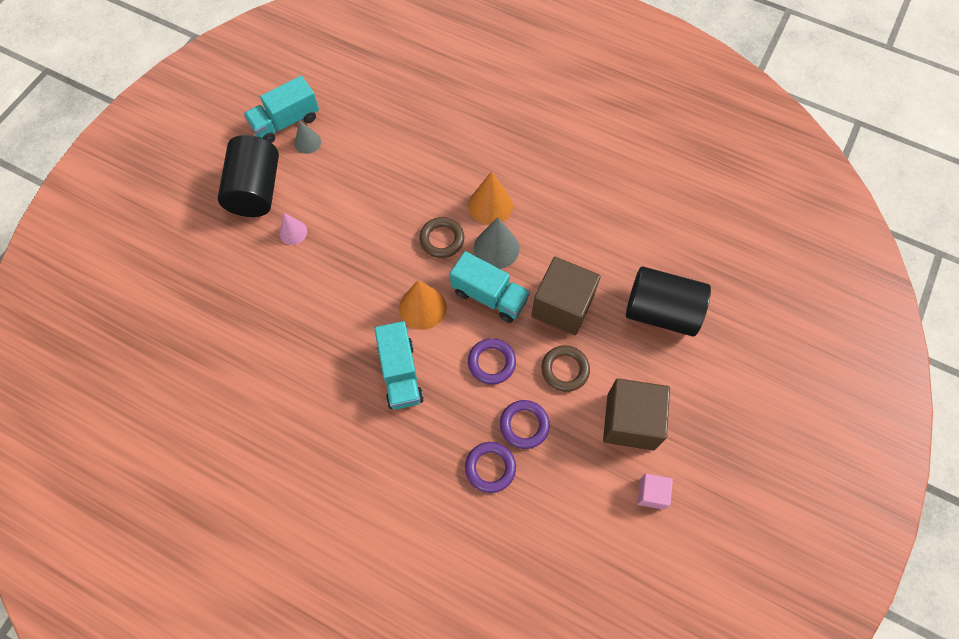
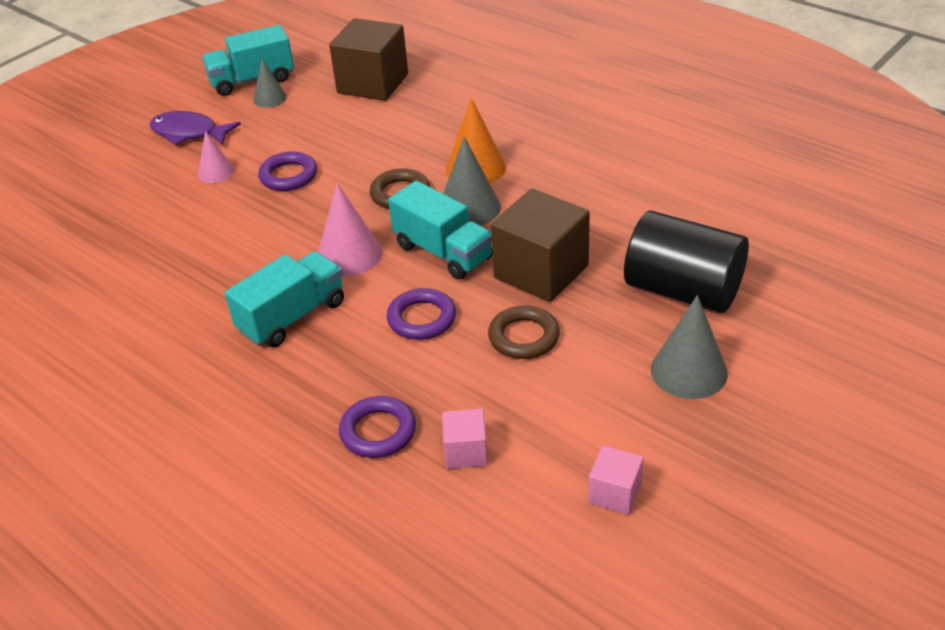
camera: 15 degrees right, 25 degrees down
black cylinder [218,135,279,217] -> purple fish [150,111,241,145]
turquoise truck [374,321,424,409] -> turquoise truck turned 135 degrees counterclockwise [225,251,344,347]
orange cone [399,280,447,330] -> pink cone [318,183,382,277]
purple ring [500,400,550,449] -> purple ring moved to [258,151,317,191]
brown cube [603,378,670,450] -> brown cube moved to [329,18,408,101]
none -> pink cube [442,408,488,469]
none -> grey cone [651,295,728,399]

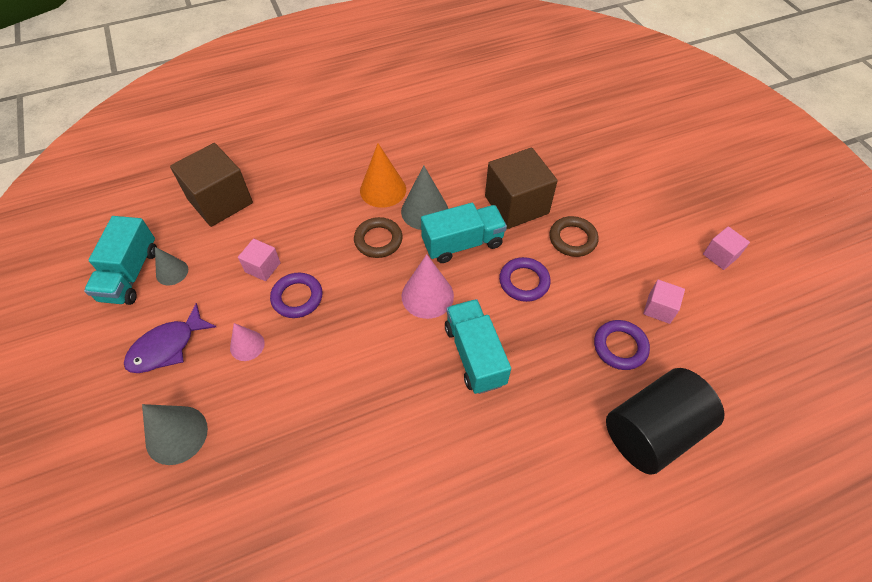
camera: 65 degrees left, 15 degrees up
black cylinder [624,210,749,313] -> black cylinder moved to [606,368,725,475]
grey cone [651,295,728,399] -> grey cone moved to [142,404,208,465]
none -> pink cube [238,239,281,281]

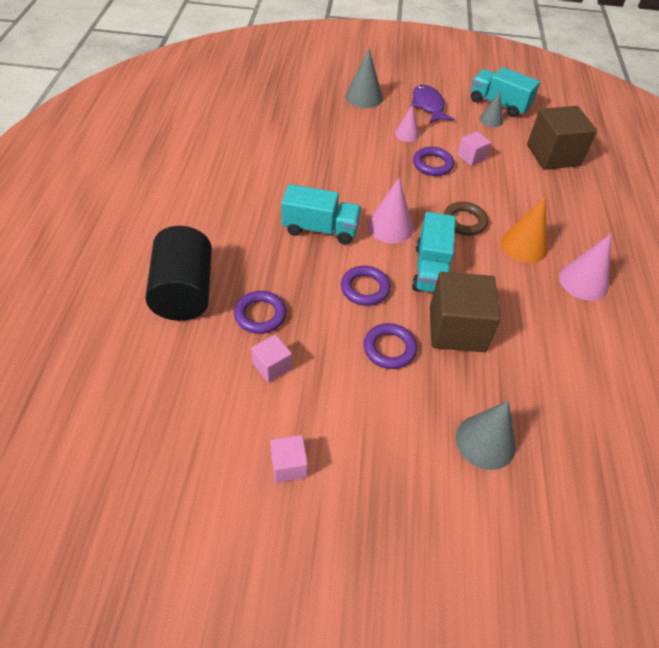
camera: 115 degrees right, 5 degrees down
grey cone [401,166,448,230] -> grey cone moved to [456,401,516,470]
brown ring [550,216,598,257] -> purple ring [364,323,417,369]
none -> pink cone [559,234,611,300]

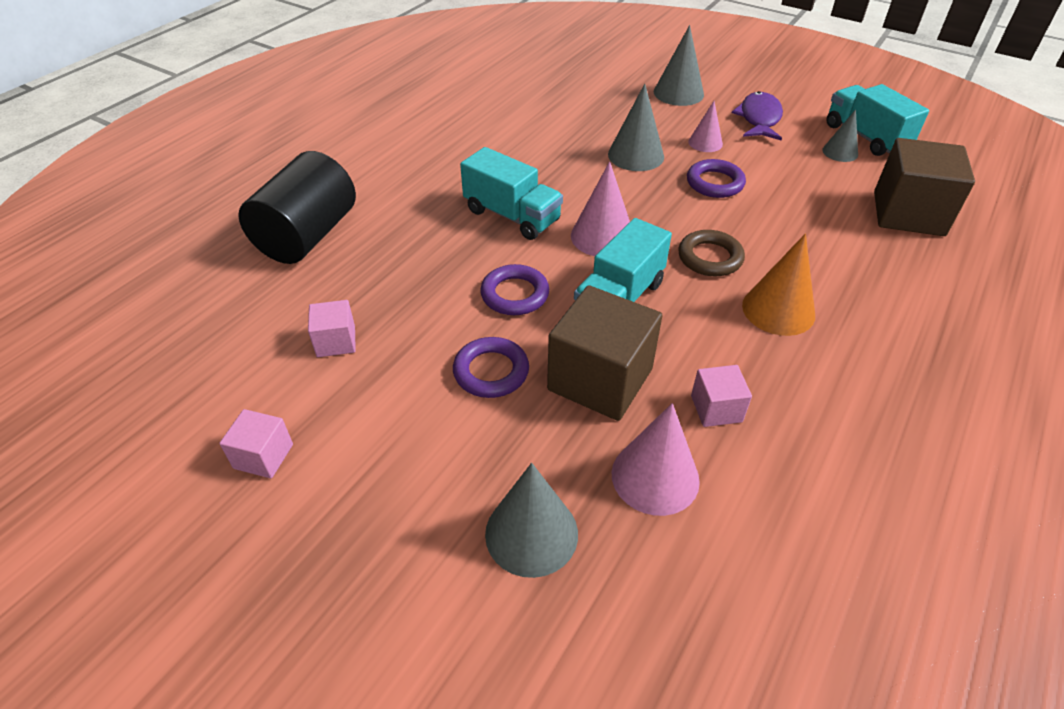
camera: 30 degrees right, 5 degrees down
purple ring [234,291,286,334] -> none
pink cube [457,131,491,166] -> pink cube moved to [691,365,752,427]
pink cone [559,234,611,300] -> pink cone moved to [611,403,700,516]
none -> grey cone [608,84,664,171]

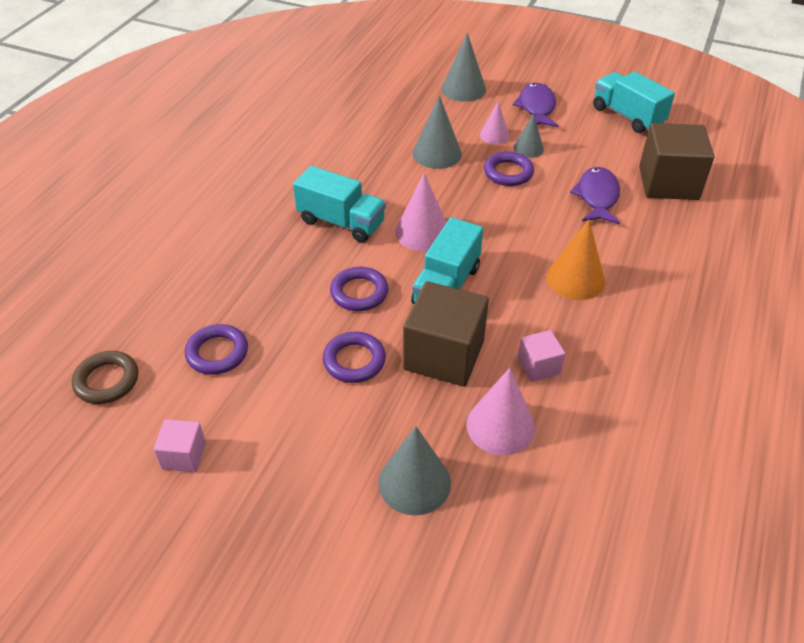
camera: 10 degrees left, 0 degrees up
black cylinder [238,151,356,264] -> none
pink cube [308,300,356,357] -> purple ring [185,324,248,375]
brown ring [678,230,745,277] -> brown ring moved to [72,351,138,404]
grey cone [822,109,858,162] -> grey cone moved to [514,113,544,158]
none -> purple fish [570,167,620,225]

